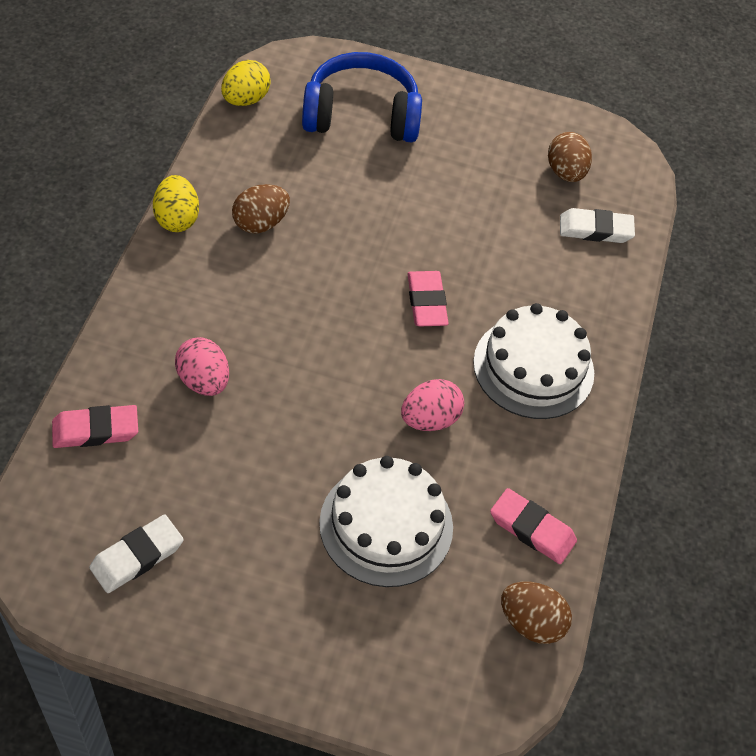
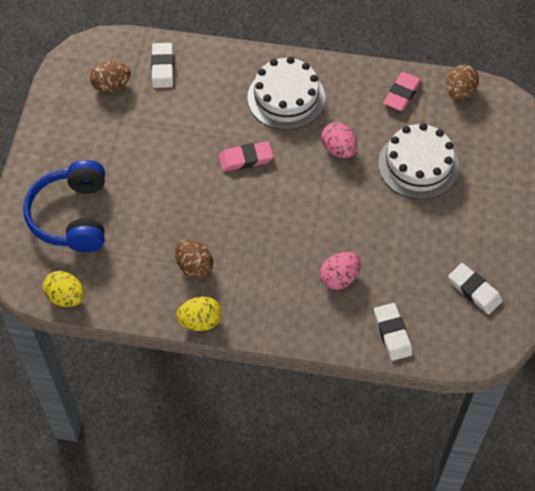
camera: 90 degrees left, 5 degrees up
pink eraser [52,405,138,448] -> white eraser [374,303,413,361]

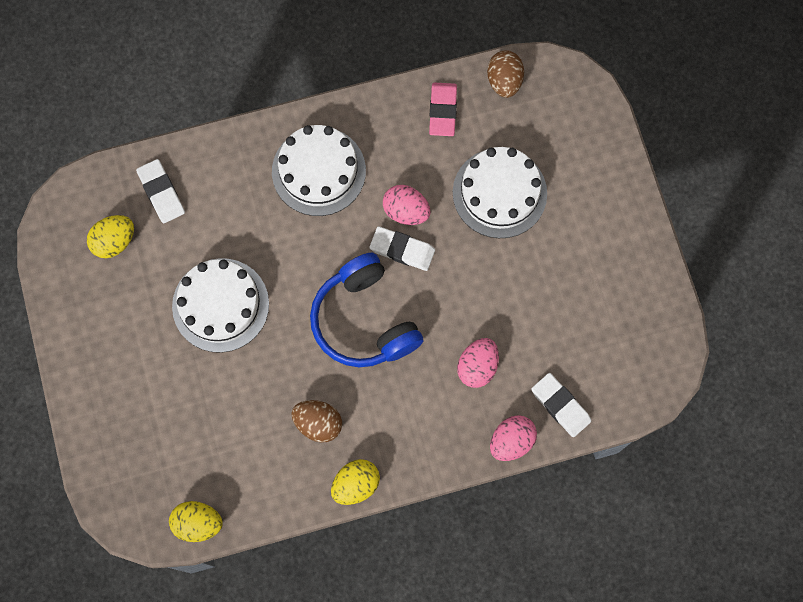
camera: 25 degrees left, 15 degrees up
blue headphones [23,160,105,252] -> blue headphones moved to [310,252,423,367]
brown egg [90,61,131,93] -> yellow egg [87,215,134,258]
pink eraser [219,141,273,172] -> none
white eraser [448,263,503,314] -> white eraser moved to [369,226,435,271]
none -> white cake [172,258,269,353]
none -> pink egg [490,415,537,461]

